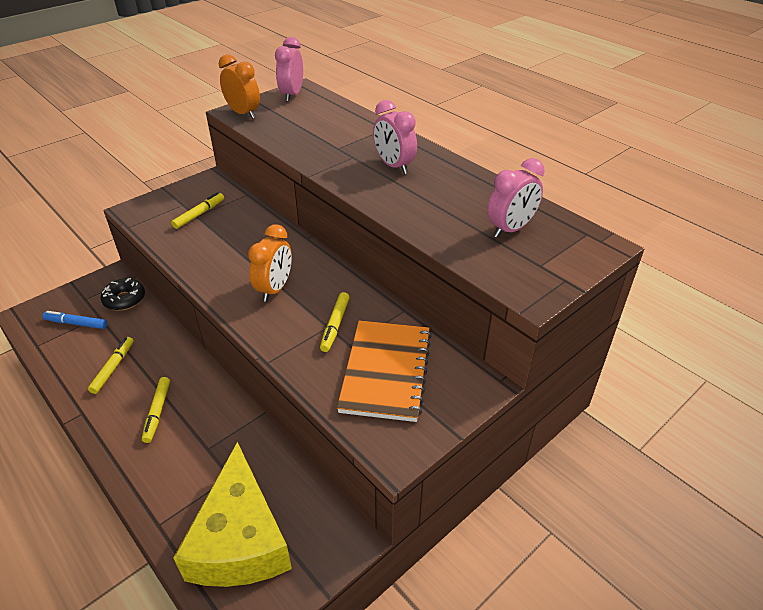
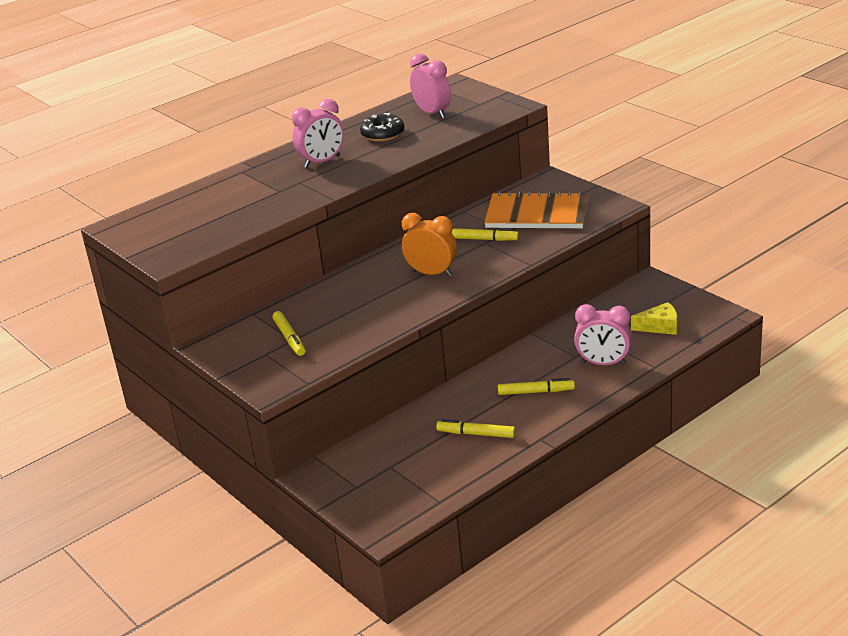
camera: 85 degrees left, 10 degrees down
blue marker [42,311,107,329] -> none
black donut [101,278,145,311] -> black donut moved to [360,113,404,142]
yellow marker [171,192,224,229] -> yellow marker turned 150 degrees counterclockwise [272,311,305,356]
yellow cheese [173,442,292,587] -> yellow cheese [631,302,677,335], size x0.43
orange clock [219,54,260,119] -> none
pink clock [275,37,303,102] -> pink clock moved to [574,304,632,365]

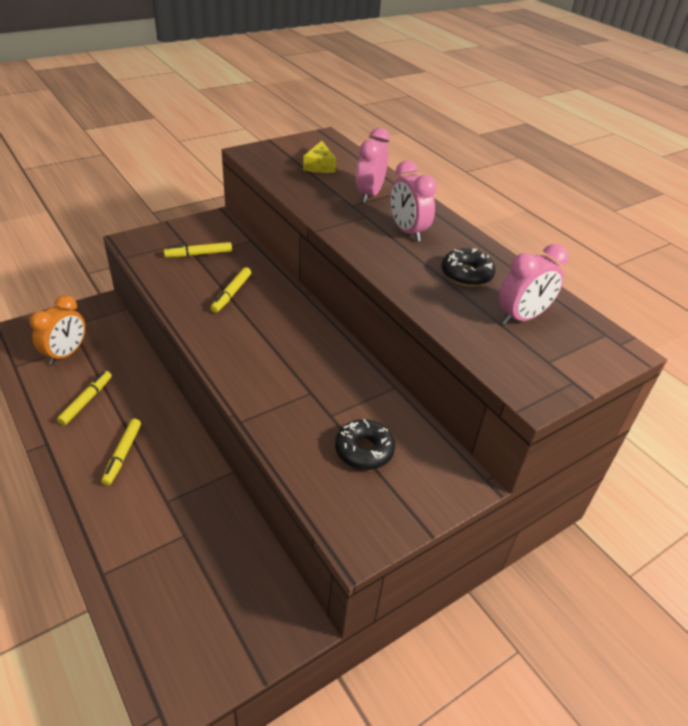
camera: 90 degrees right, 10 degrees up
orange clock [402,213,457,277] -> orange clock moved to [30,295,85,365]
yellow marker [452,228,519,241] -> yellow marker moved to [210,267,251,313]
orange notebook [484,191,588,228] -> black donut [335,419,395,470]
pink clock [574,304,632,365] -> pink clock moved to [356,128,390,203]
yellow cheese [631,302,677,335] -> yellow cheese moved to [303,141,336,173]

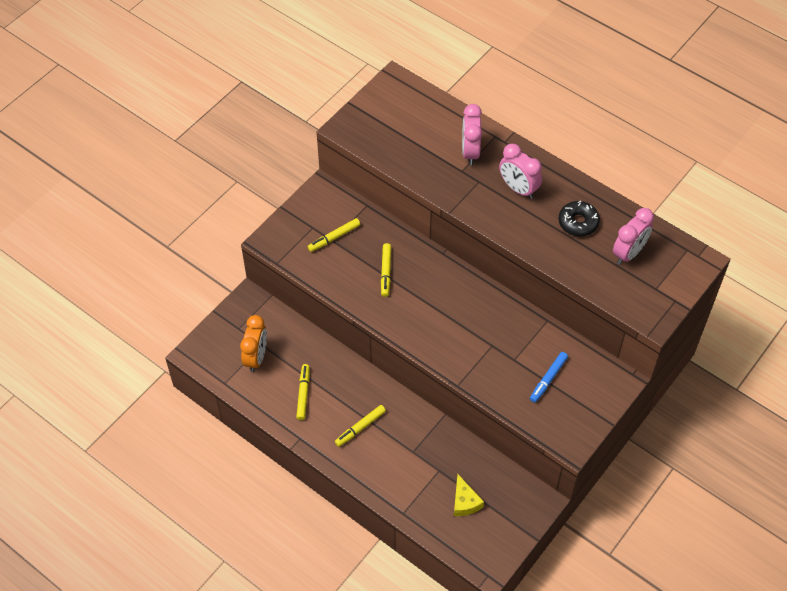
camera: 15 degrees left, 15 degrees up
yellow marker [101,419,141,485] -> yellow marker turned 60 degrees clockwise [335,405,386,447]
yellow cheese [303,141,336,173] -> yellow cheese moved to [454,474,484,516]
black donut [335,419,395,470] -> blue marker [530,352,568,403]

